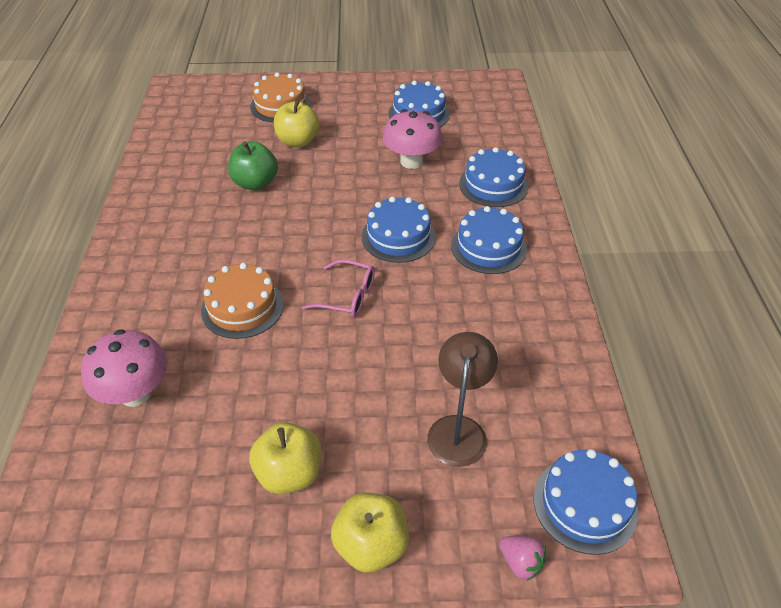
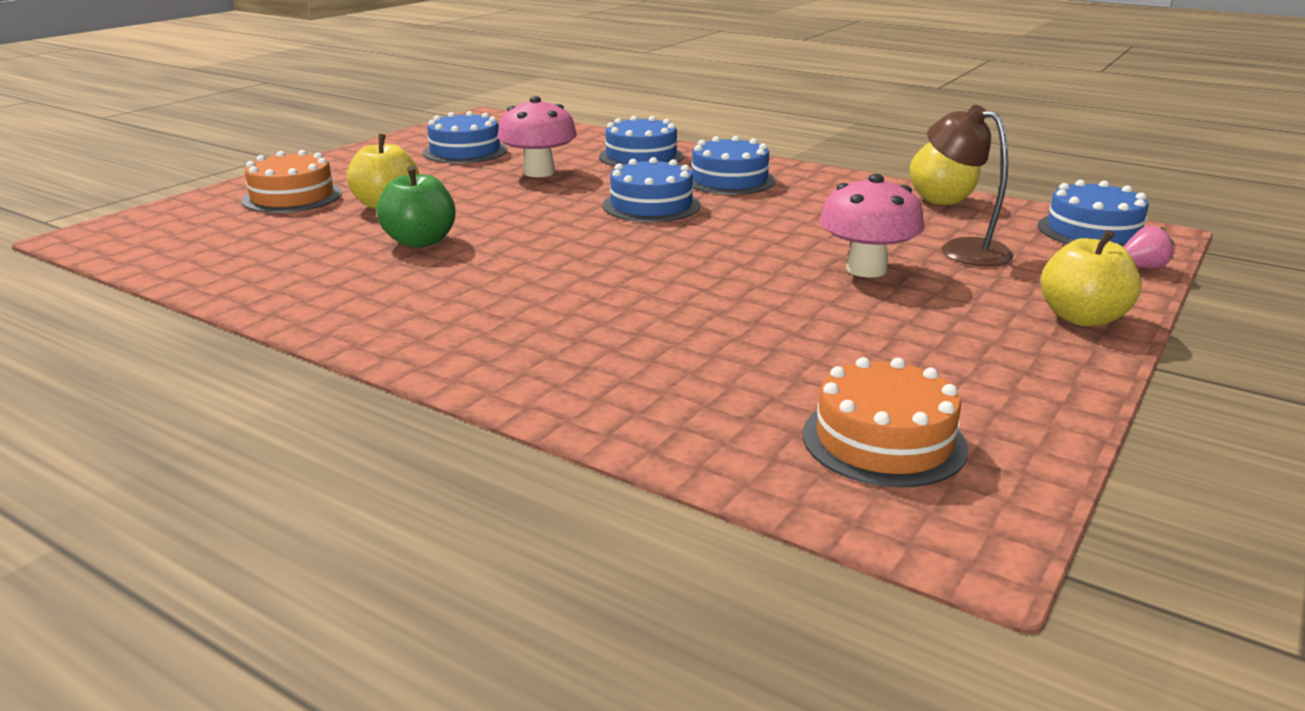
camera: 55 degrees left, 20 degrees down
pink mushroom [81,329,168,407] -> pink mushroom moved to [819,174,924,278]
orange cake [201,263,284,339] -> orange cake moved to [803,357,968,488]
yellow apple [249,422,322,494] -> yellow apple moved to [910,142,981,205]
pink glasses [302,259,375,317] -> none

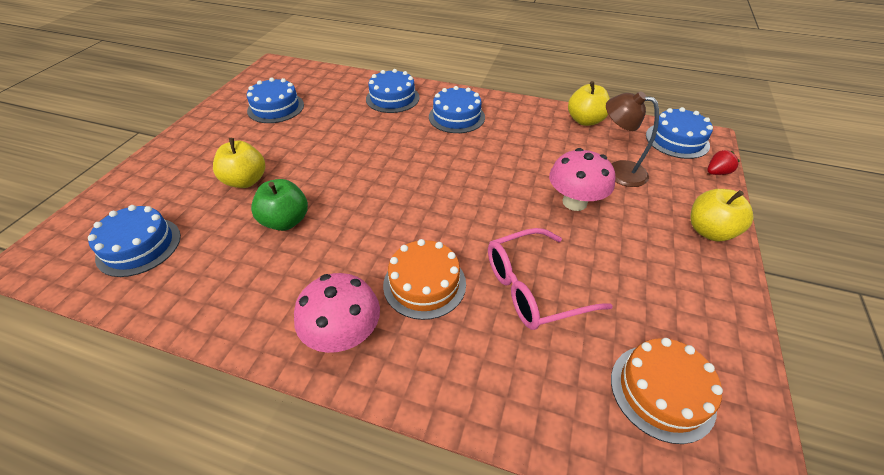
camera: 15 degrees left, 20 degrees up
orange cake [241,150,342,213] -> orange cake moved to [383,239,466,320]
pink mushroom [497,96,577,177] -> pink mushroom moved to [294,273,380,353]
blue cake [603,157,701,222] -> blue cake moved to [88,205,181,277]
pink strawberry [1124,226,1173,269] -> red strawberry [707,150,739,175]
none -> pink glasses [488,228,613,330]

